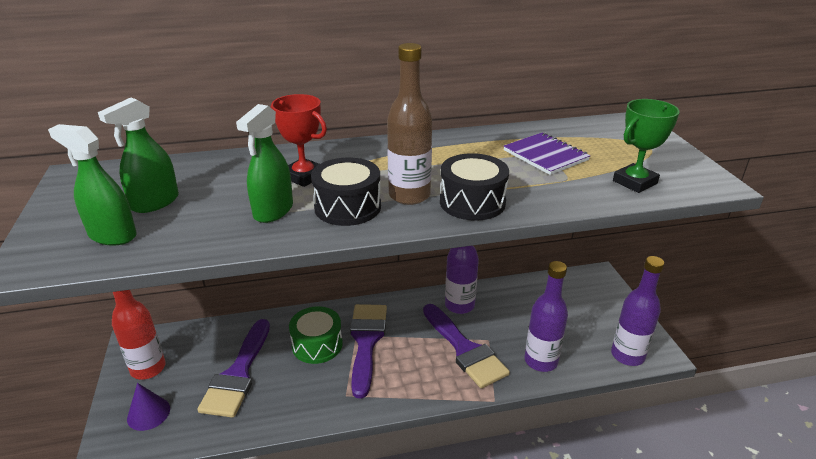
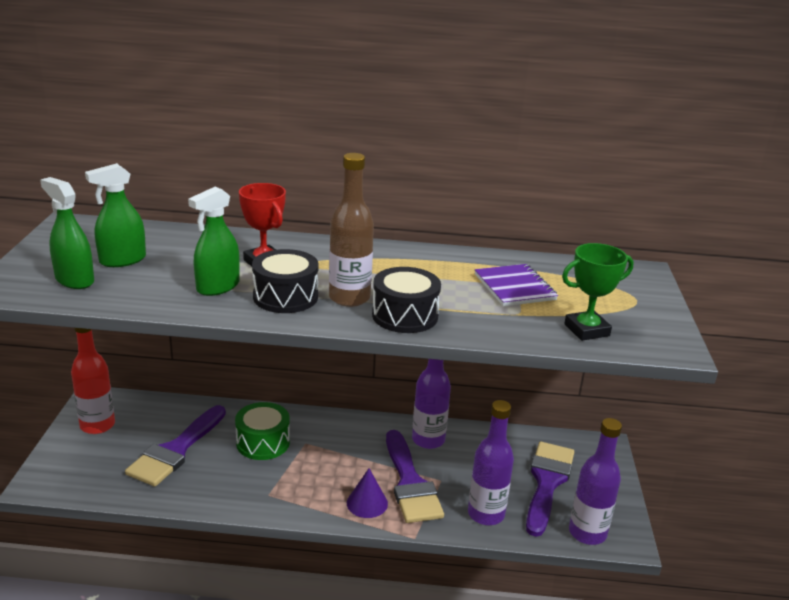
camera: 15 degrees right, 5 degrees down
purple cone [127,383,170,431] -> purple cone moved to [347,468,388,518]
purple brush [350,304,387,398] -> purple brush moved to [526,442,574,537]

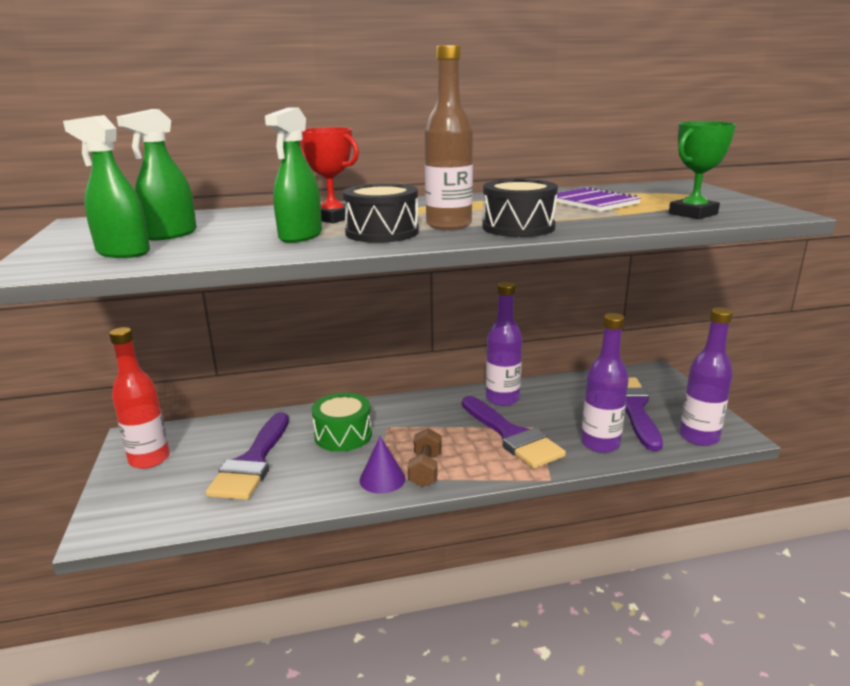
camera: 15 degrees left, 5 degrees down
purple cone [347,468,388,518] -> purple cone moved to [360,436,406,494]
none -> brown dumbbell [408,428,442,487]

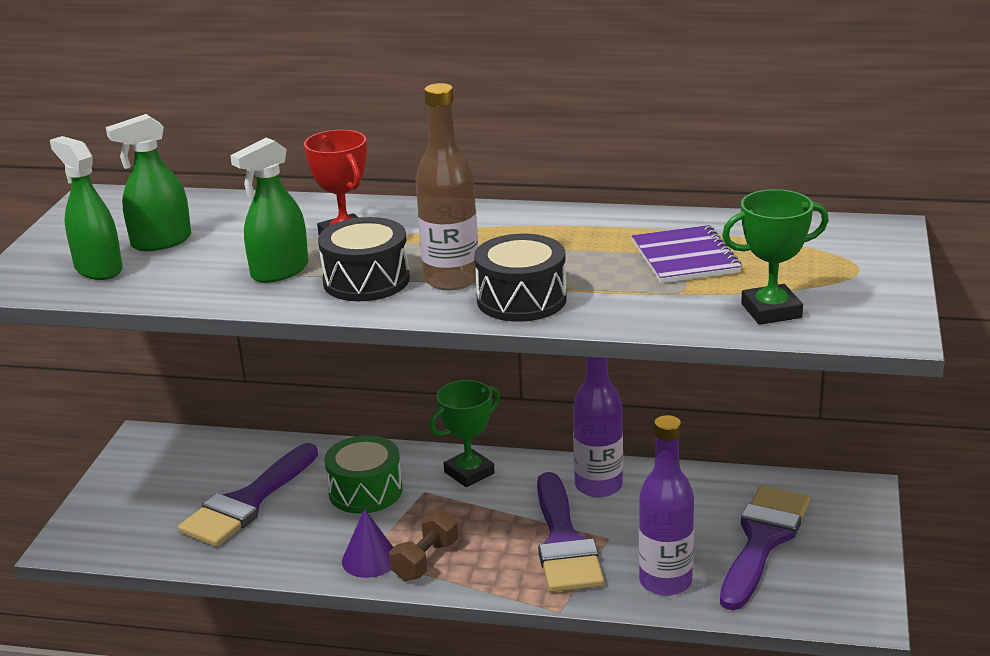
camera: 25 degrees right, 5 degrees up
red bottle [109,327,170,469] -> none
purple bottle [679,307,733,446] -> none
none -> green trophy [429,380,500,487]

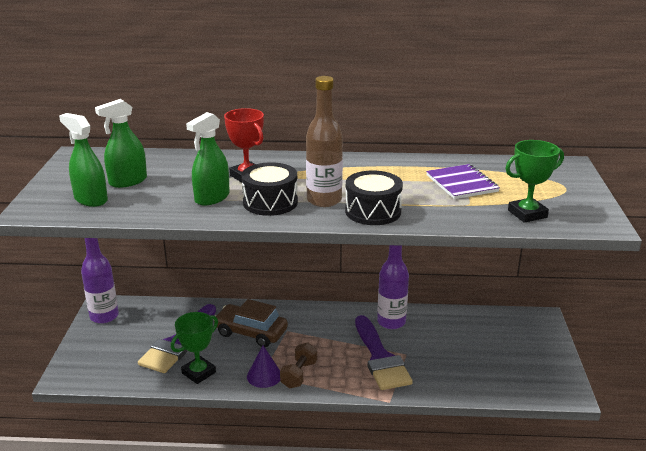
camera: 10 degrees left, 0 degrees up
green drum [324,435,403,514] -> brown car [213,299,288,347]
green trophy [429,380,500,487] -> green trophy moved to [171,312,218,384]
purple bottle [639,415,694,596] -> purple bottle moved to [81,238,119,324]
purple brush [720,486,810,610] -> none

